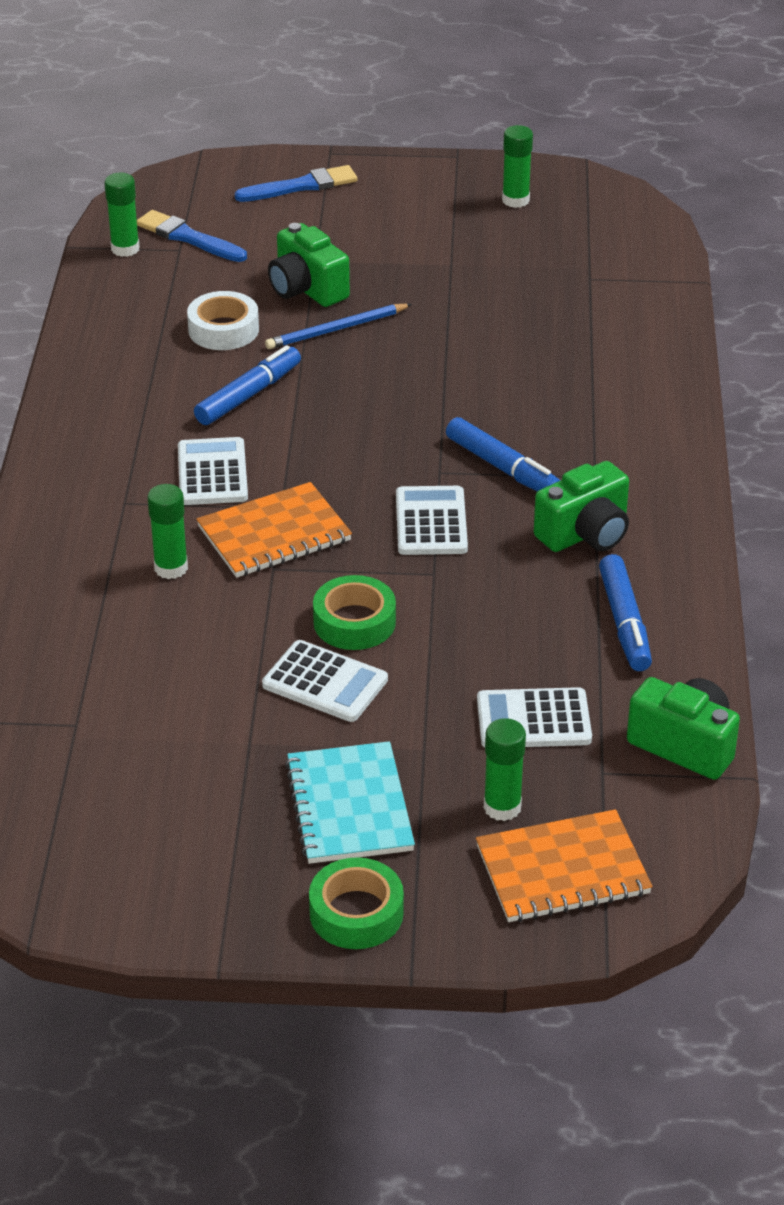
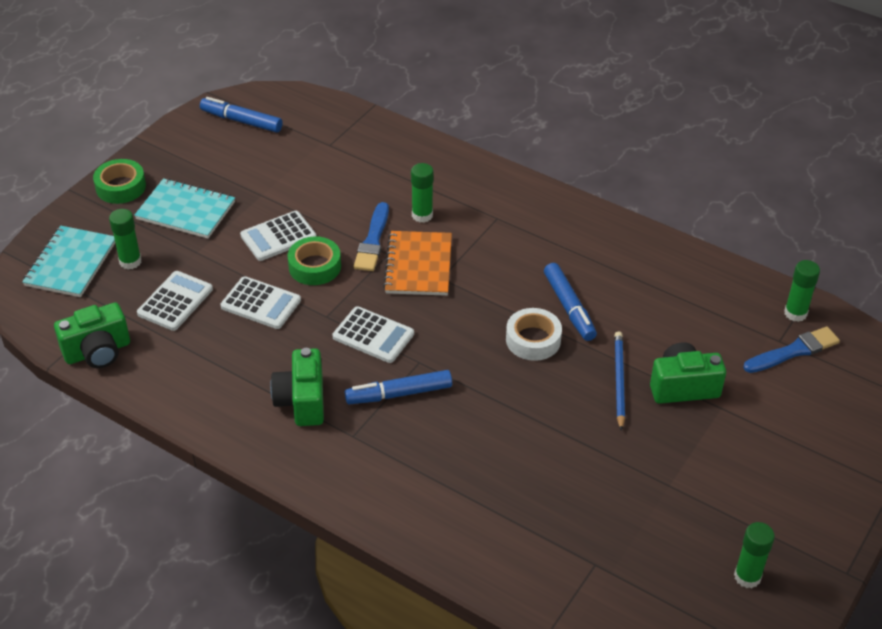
camera: 120 degrees right, 5 degrees up
white calculator [178,437,248,505] -> white calculator moved to [220,276,301,329]
white tape [187,291,259,350] -> white tape moved to [506,308,562,361]
blue brush [234,165,357,202] -> blue brush moved to [354,202,389,271]
orange notebook [476,809,652,922] -> turquoise notebook [22,226,115,297]
blue marker [599,554,652,671] -> blue marker moved to [200,97,283,132]

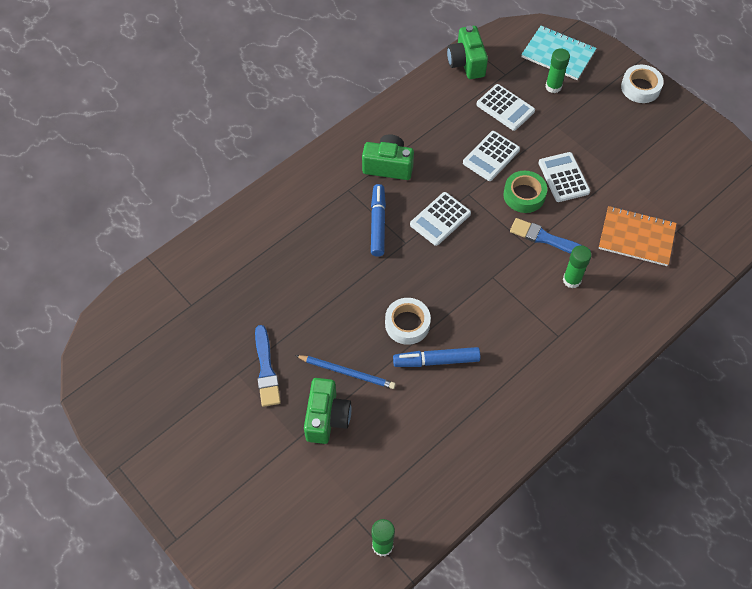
camera: 105 degrees right, 15 degrees up
green tape [93,159,146,204] -> white tape [621,65,664,103]
turquoise notebook [134,178,235,239] -> none
blue marker [200,97,283,132] -> none
orange notebook [383,231,452,296] -> orange notebook moved to [599,206,677,266]
green glue stick [734,522,775,588] -> none
blue brush [743,326,840,373] -> blue brush moved to [255,325,281,407]

